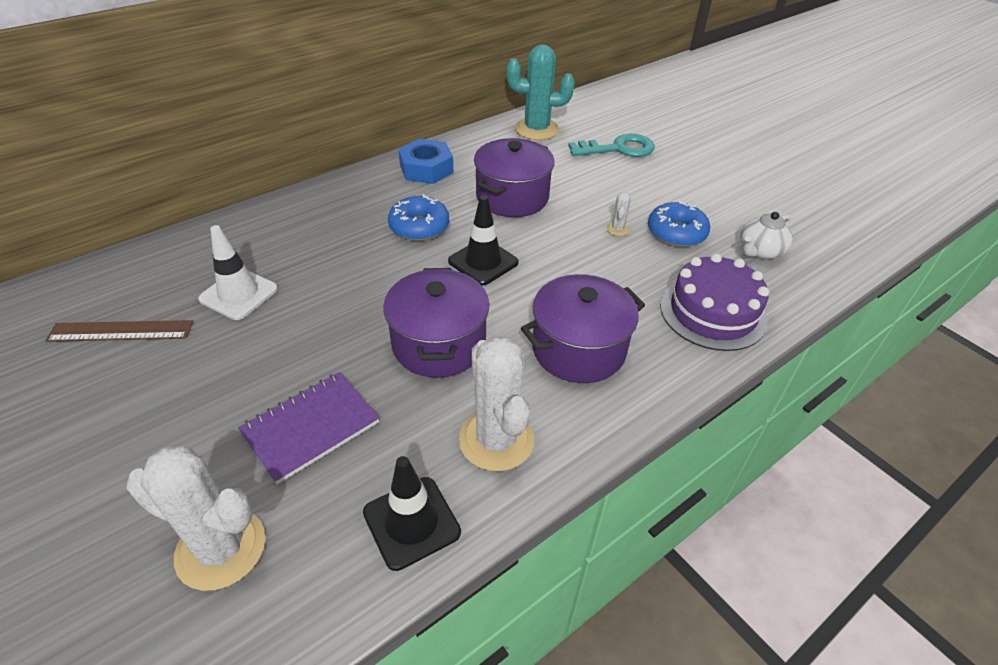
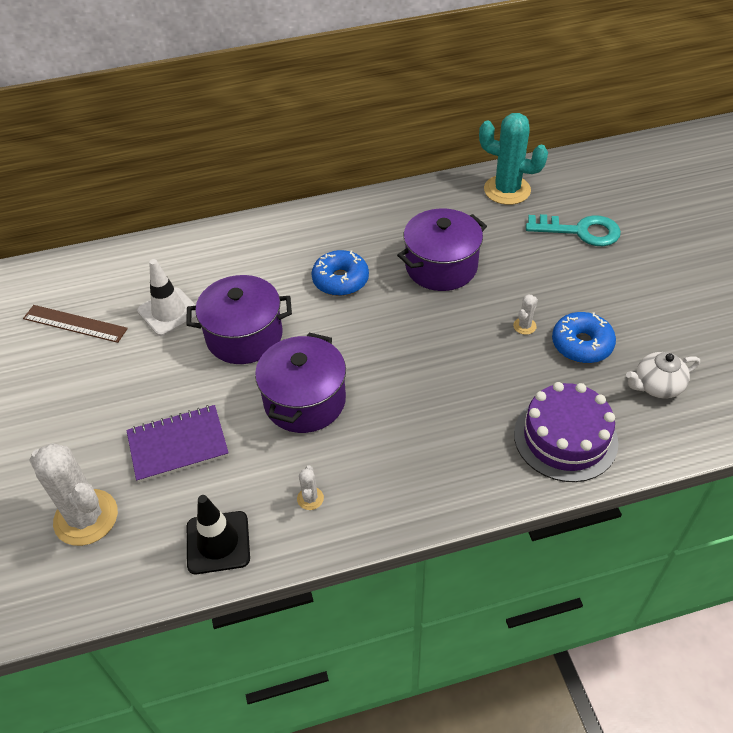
camera: 25 degrees right, 5 degrees up
blue nut [398,139,453,184] -> none
black traffic cone [448,195,519,286] -> none
white cactus [459,337,534,472] -> white cactus [297,465,324,510], size x0.42
purple pot [521,274,645,383] -> purple pot moved to [186,275,292,364]

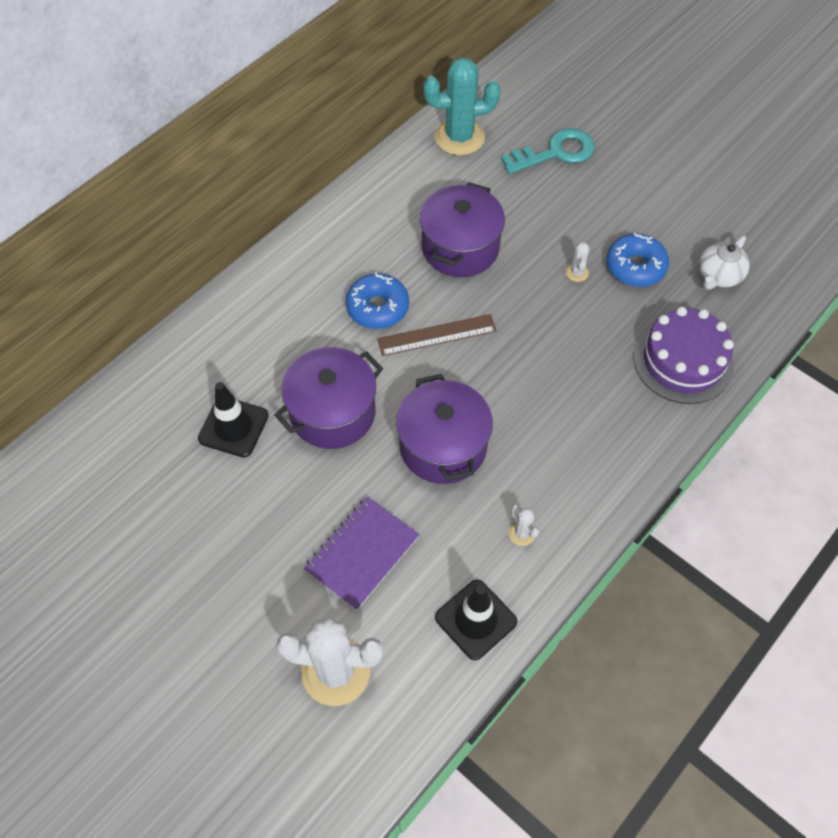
camera: 35 degrees left, 10 degrees up
brown ruler [23,305,128,343] -> brown ruler moved to [377,314,497,356]
white traffic cone [137,259,197,336] -> black traffic cone [198,382,269,458]

